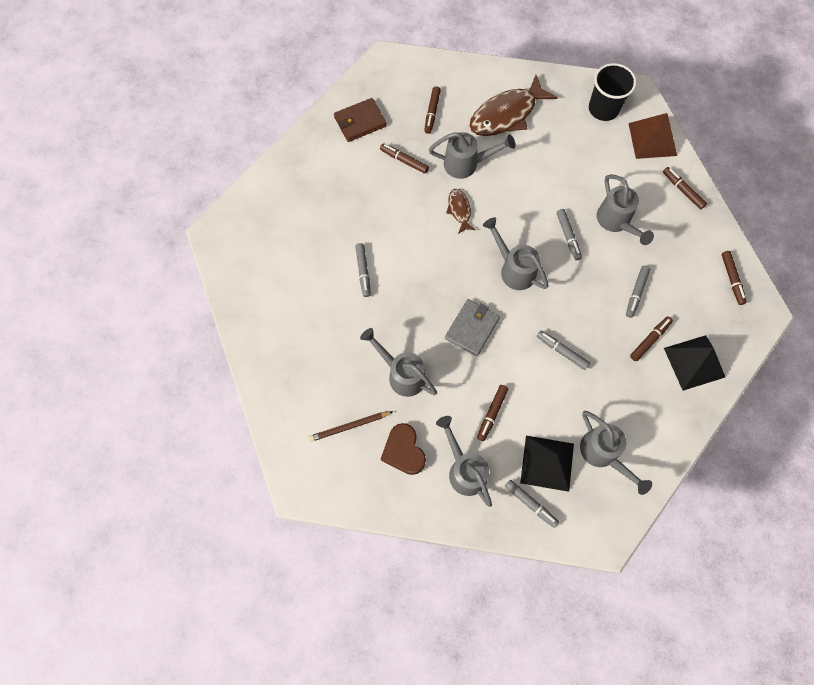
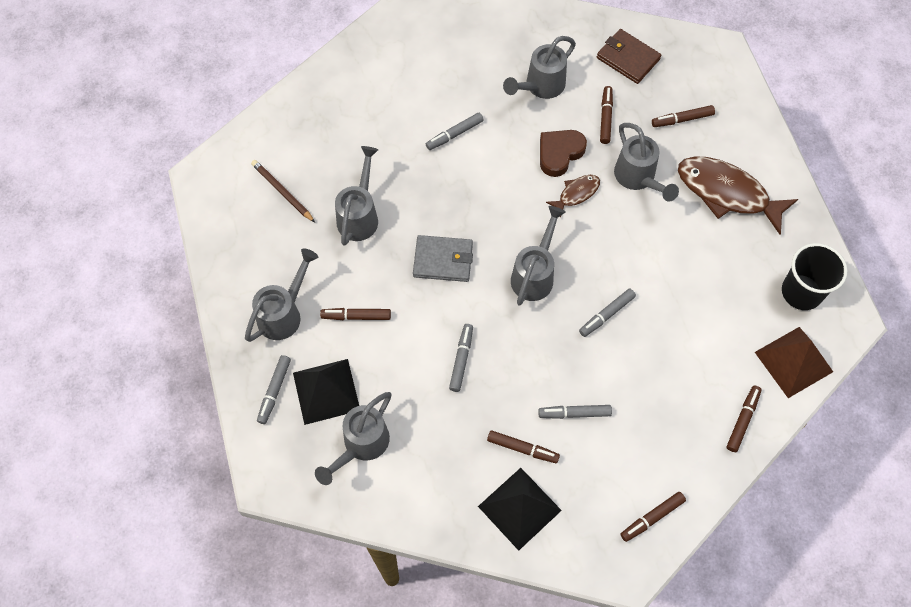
camera: 65 degrees right, 5 degrees down
brown heart [381,423,426,475] -> brown heart moved to [540,130,587,177]
grey watering can [597,174,654,245] -> grey watering can moved to [503,36,576,99]

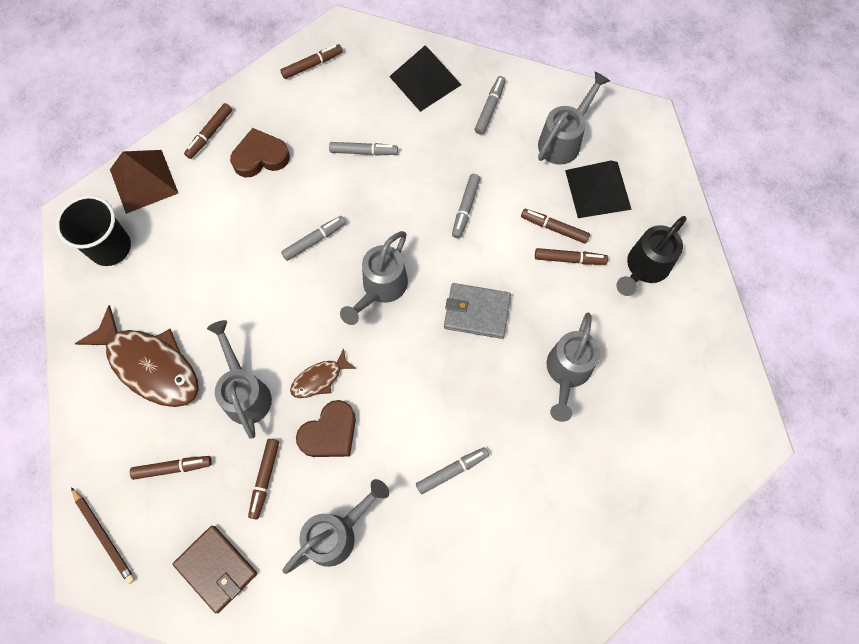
camera: 175 degrees left, 5 degrees up
grey watering can [245,248,318,342] -> black watering can [616,216,687,296]
brown pencil [251,160,315,222] -> brown pencil moved to [71,487,135,584]
grey marker [257,355,291,424] -> grey marker moved to [475,76,506,135]
brown marker [487,430,560,463] -> brown marker moved to [521,209,590,244]
none -> brown heart [230,128,290,177]

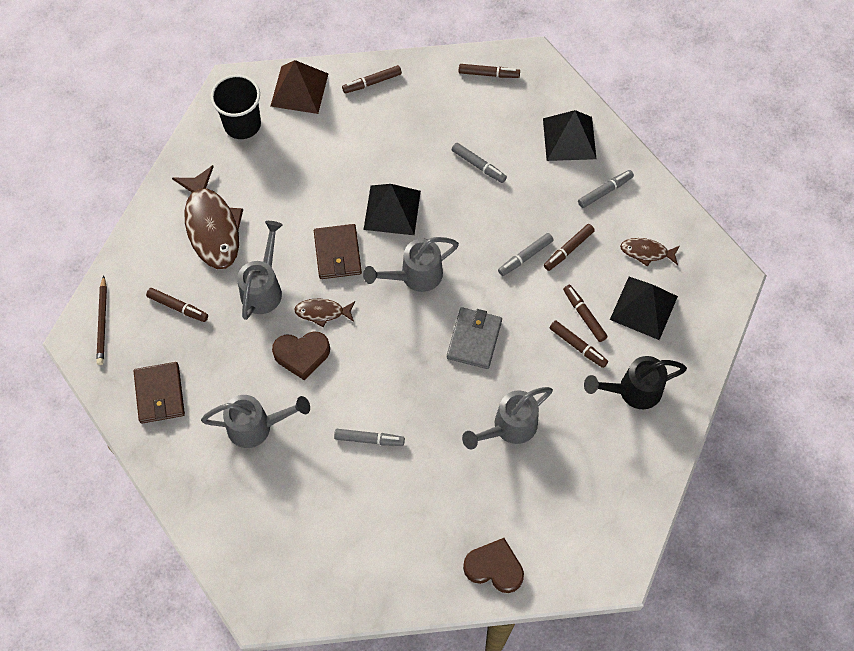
camera: 35 degrees right, 5 degrees down
brown heart [230,128,290,177] -> brown heart moved to [463,538,524,593]
brown marker [248,439,279,520] -> brown marker moved to [544,224,595,271]
grey marker [281,216,346,261] -> black pyramid [364,184,421,235]
grey wallet [444,283,511,339] -> grey wallet turned 60 degrees clockwise [447,307,502,369]
grey watering can [538,71,610,165] -> brown fish [620,238,680,267]
none -> brown wallet [314,224,362,279]

